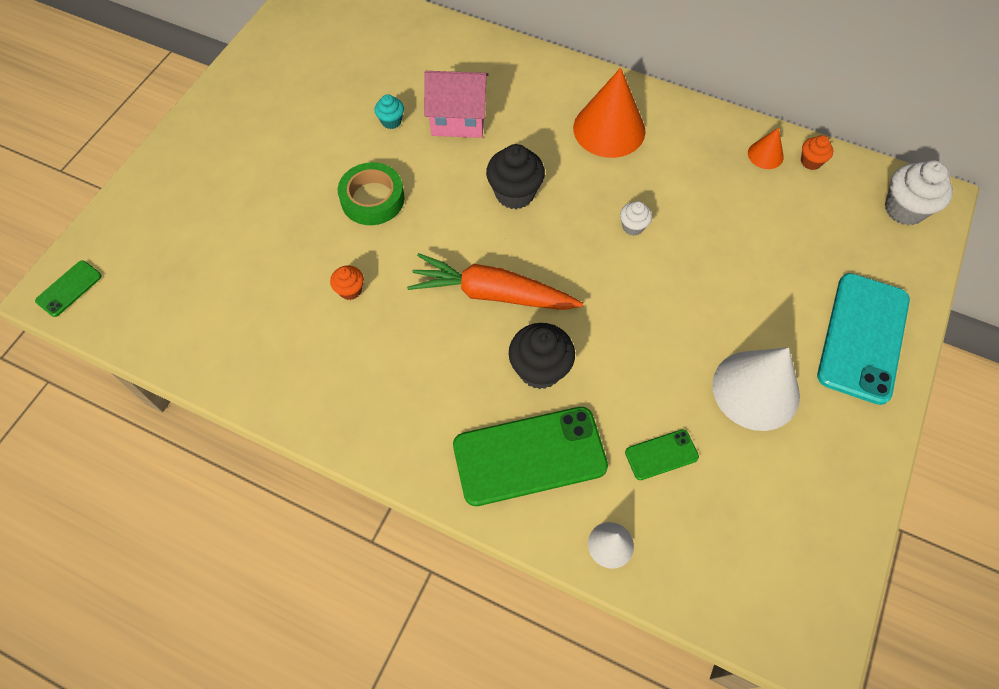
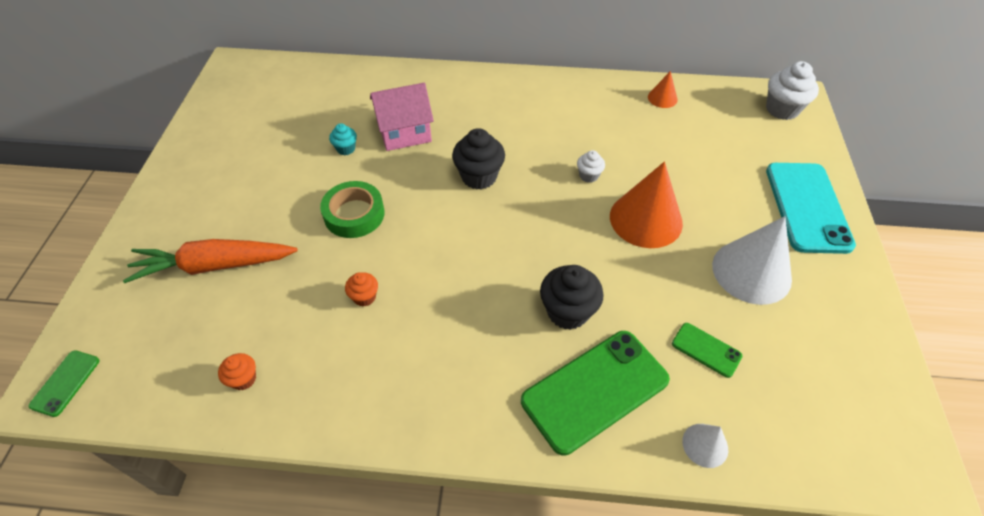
camera: 20 degrees left, 10 degrees down
orange carrot [407,253,583,310] -> orange carrot moved to [123,239,298,283]
orange cone [573,68,645,158] -> orange cone moved to [610,162,683,248]
green phone [625,429,699,480] -> green phone turned 75 degrees clockwise [672,323,742,378]
orange cupcake [801,135,833,170] -> orange cupcake moved to [218,353,256,390]

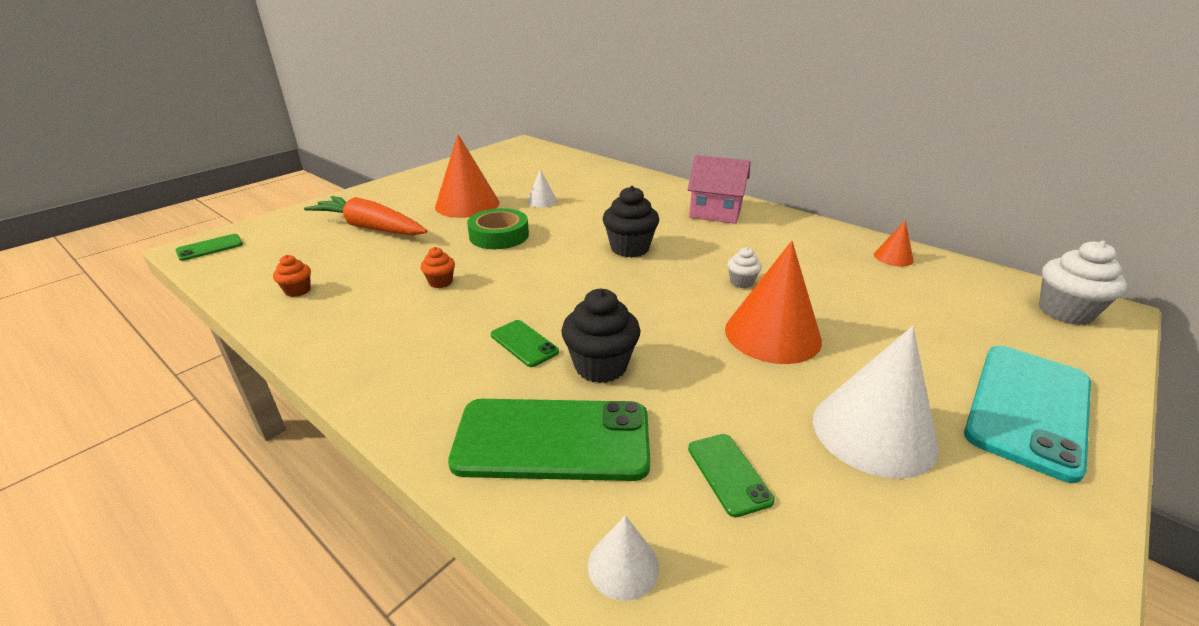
camera: 35 degrees right, 20 degrees down
turquoise cupcake [329,123,357,155] -> white cone [527,169,557,208]
pink house [370,83,434,151] -> pink house moved to [688,155,750,224]
none -> orange cone [435,134,500,218]
none -> green phone [491,320,559,367]

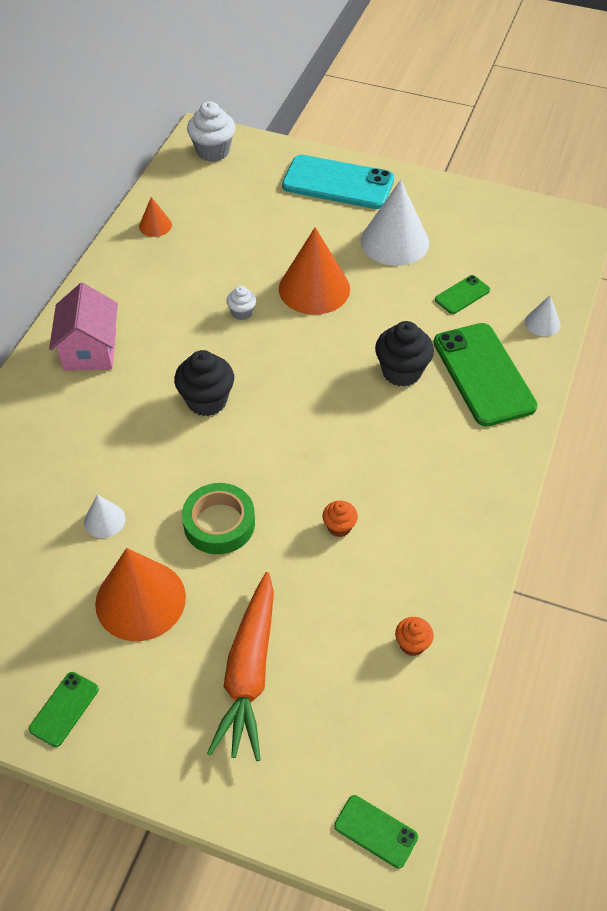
camera: 110 degrees left, 20 degrees up
green phone [491,320,559,367] -> green phone moved to [29,672,99,747]

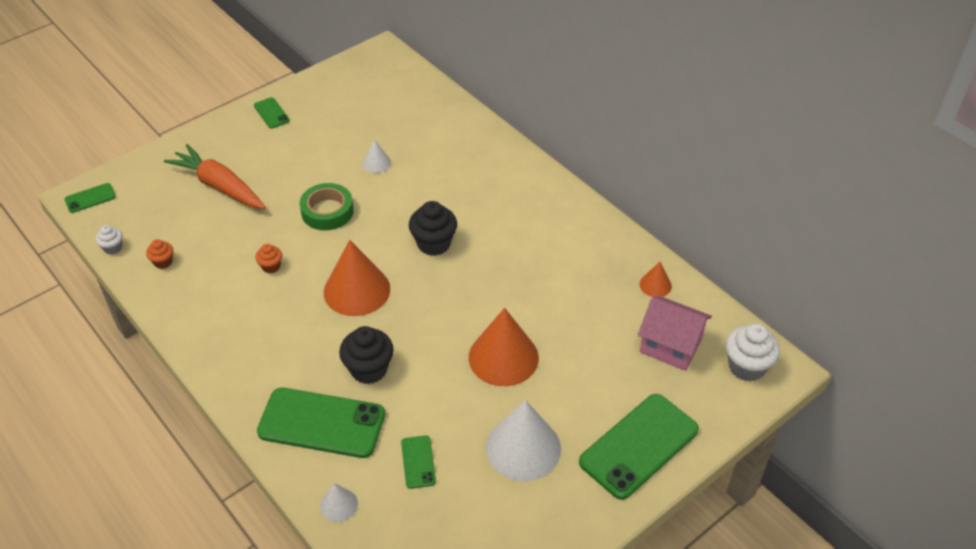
camera: 120 degrees right, 5 degrees down
pink house [49,283,118,371] -> pink house moved to [638,296,712,371]
orange cone [95,548,186,641] -> orange cone moved to [324,240,390,316]
white cupcake [226,286,256,320] -> white cupcake moved to [96,225,123,255]
turquoise phone [282,155,394,209] -> green phone [579,394,699,500]

